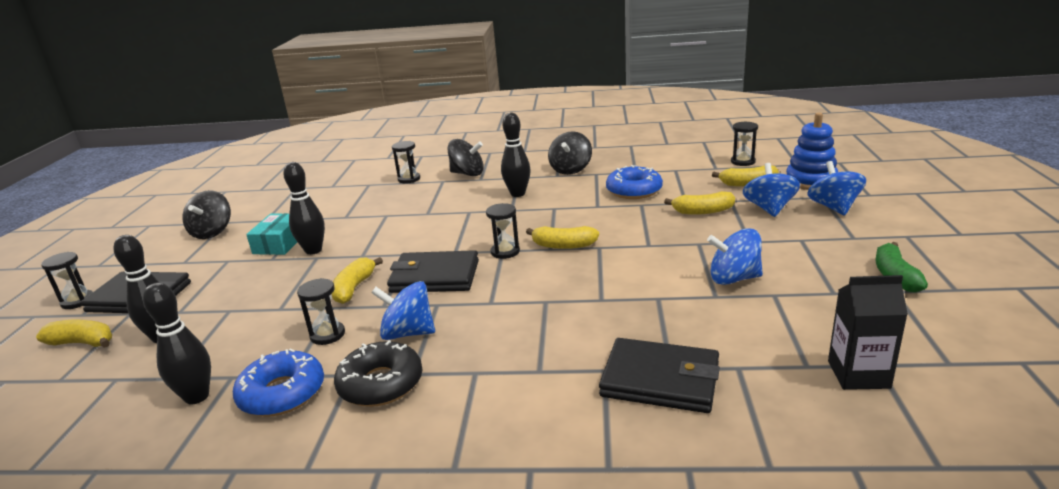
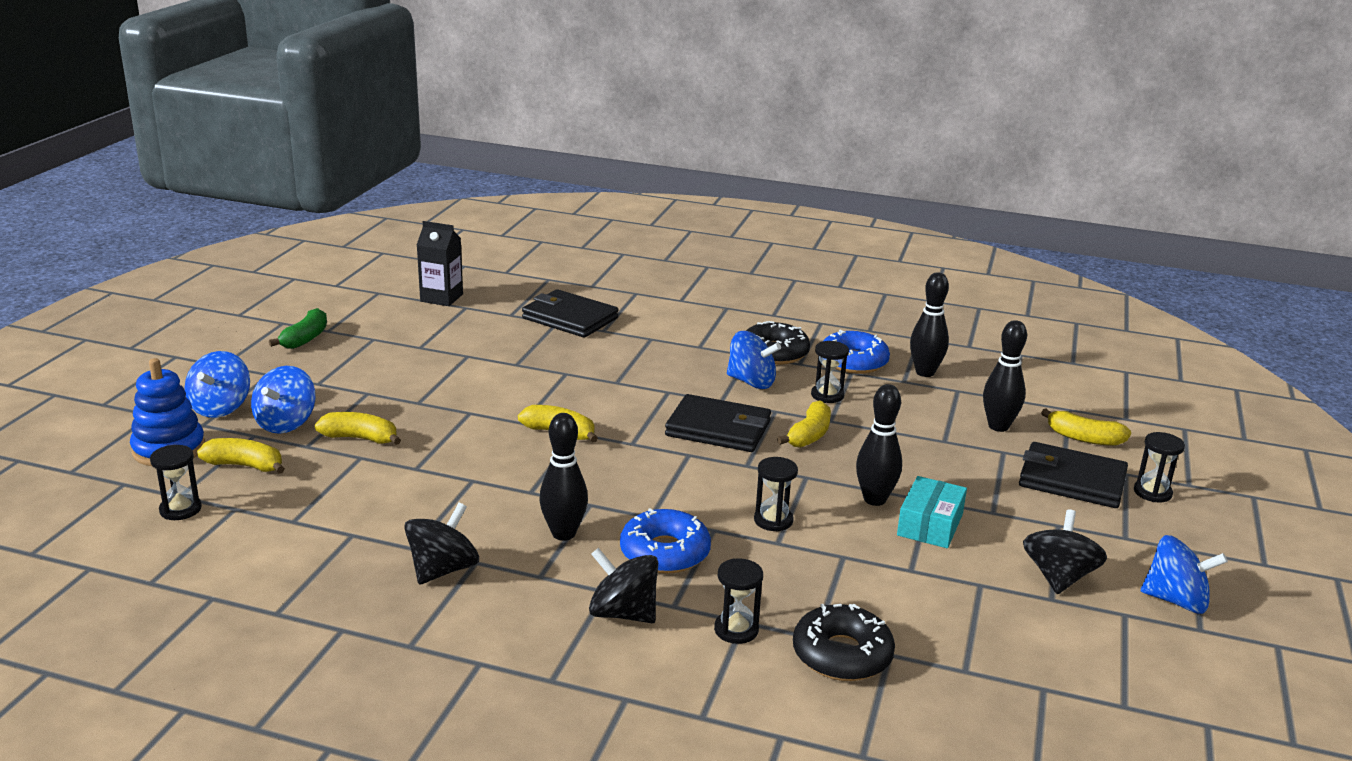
camera: 170 degrees left, 0 degrees up
black hourglass [486,203,520,259] -> black hourglass moved to [754,457,798,532]
blue donut [606,165,663,199] -> blue donut moved to [620,508,711,574]
blue spinning top [707,229,763,285] -> blue spinning top moved to [1141,535,1228,614]
none -> black donut [793,604,895,681]

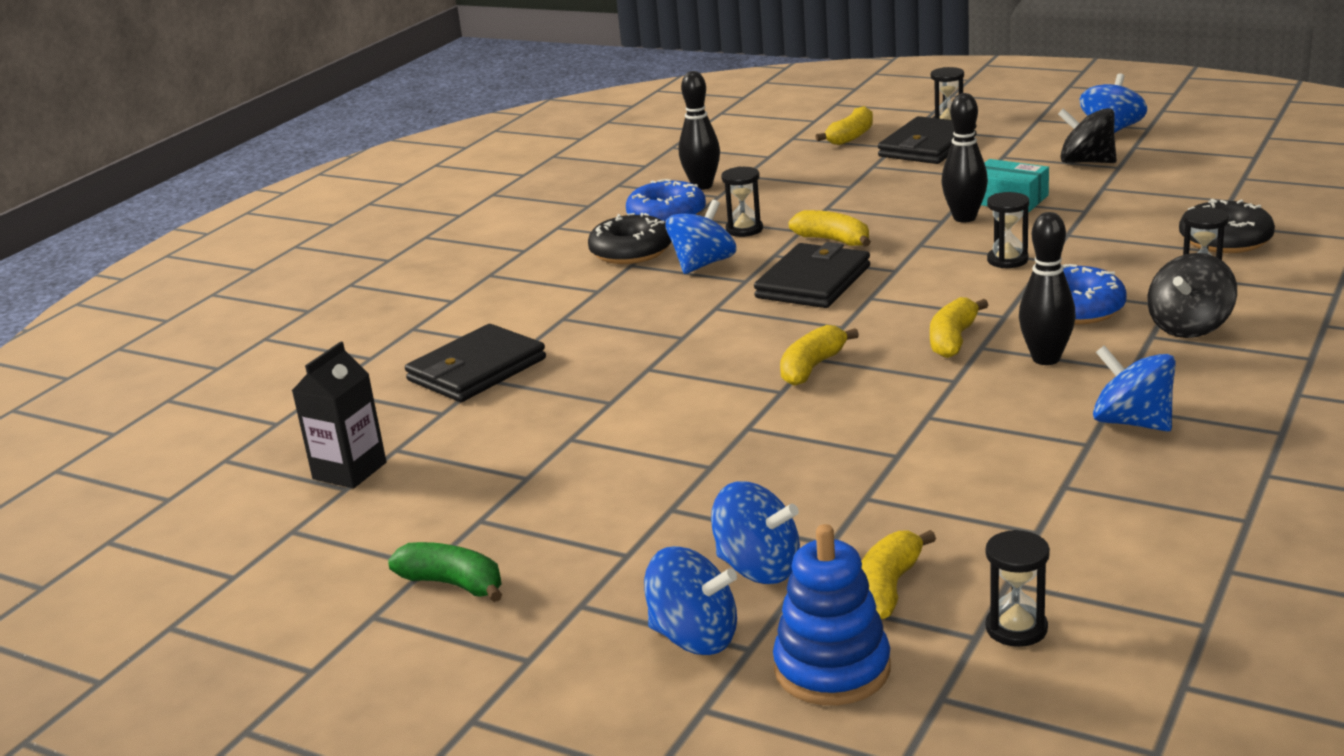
camera: 75 degrees left, 0 degrees up
yellow banana [315,412,401,445] -> yellow banana moved to [930,297,988,358]
black spinning top [404,502,479,585] -> blue spinning top [1093,345,1176,431]
black bowling pin [983,320,1027,432] -> none

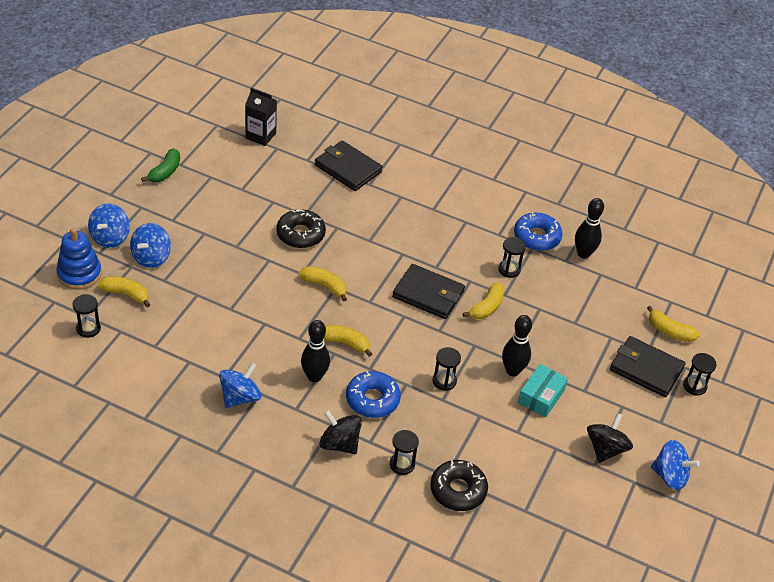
camera: 80 degrees right, 20 degrees up
black donut [588,213,671,264] -> black donut moved to [276,209,326,248]
blue spinning top [665,200,737,274] -> none

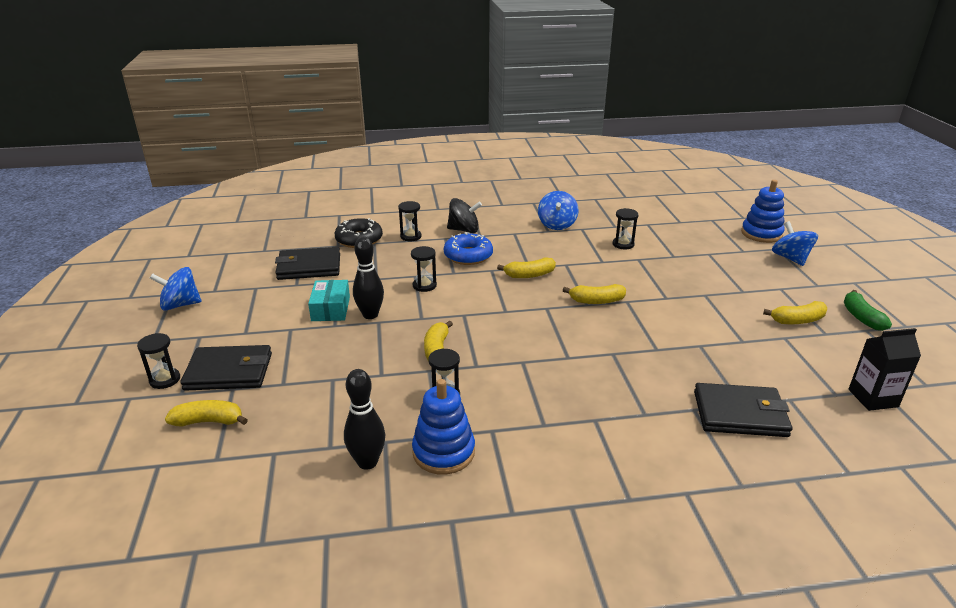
camera: 150 degrees right, 15 degrees down
black hourglass [72,294,101,338] -> black hourglass moved to [613,208,639,249]
yellow banana [97,276,150,307] -> yellow banana moved to [763,301,827,325]
blue spinning top [130,223,171,268] -> none
black donut [276,209,326,248] -> none
black bowling pin [301,320,330,382] -> none
black wallet [392,264,465,319] -> black wallet moved to [275,247,340,280]
blue donut [514,212,563,251] -> blue stacking toy [412,379,475,475]
black spinning top [587,413,633,463] -> none

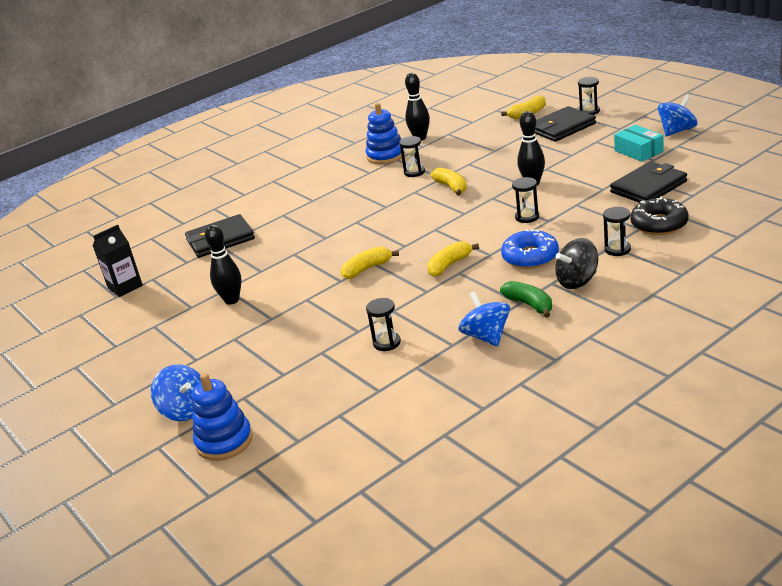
camera: 155 degrees right, 0 degrees up
turquoise box [308,280,350,321] -> turquoise box moved to [614,125,664,162]
yellow banana [763,301,827,325] -> none
green banana [844,290,892,331] -> green banana moved to [500,281,552,318]
none -> black bowling pin [205,225,241,305]

